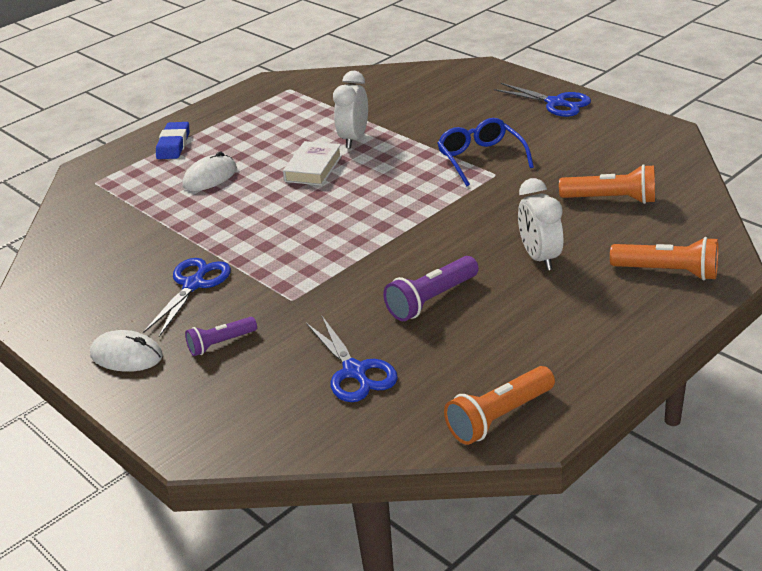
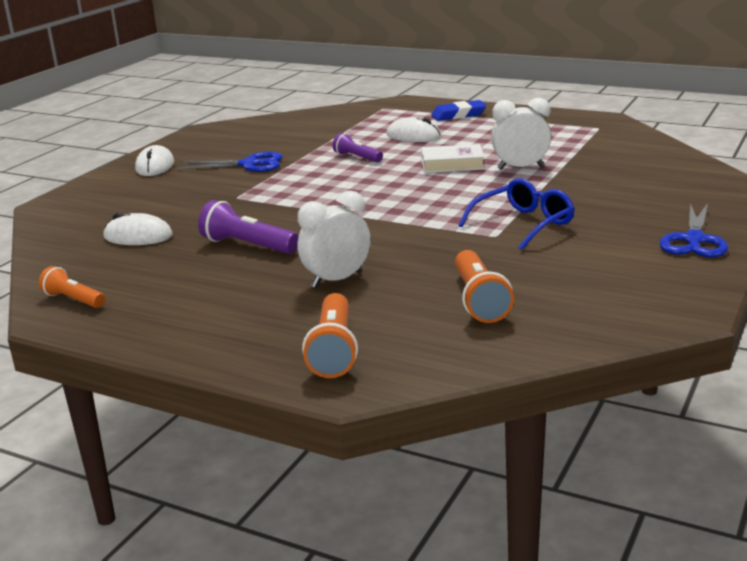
camera: 70 degrees right, 10 degrees down
purple flashlight [185,317,257,356] -> purple flashlight moved to [333,133,383,162]
blue scissors [306,316,398,402] -> white mouse [103,213,173,245]
orange flashlight [444,366,555,445] -> orange flashlight [39,266,105,308], size x0.65

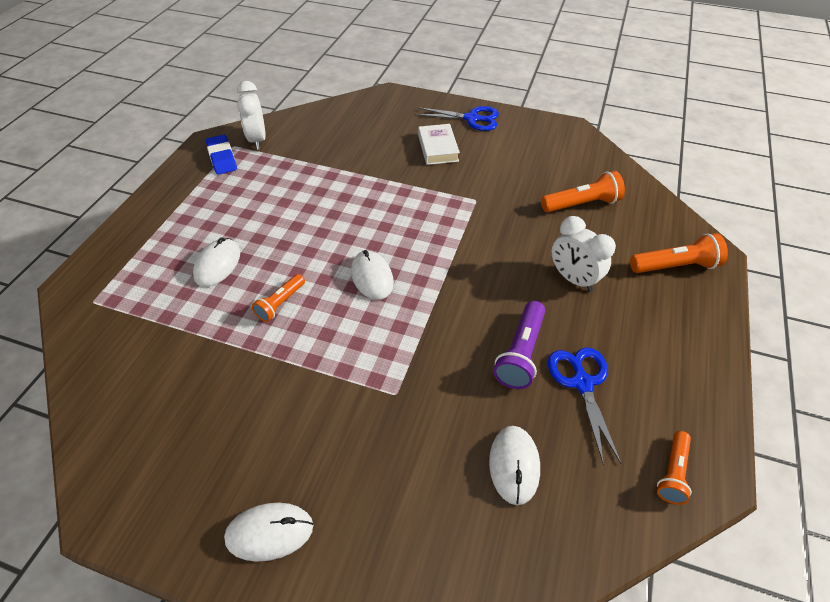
camera: 100 degrees left, 25 degrees up
blue scissors [177,152,283,172] -> blue scissors moved to [548,347,621,466]
purple flashlight [333,133,383,162] -> orange flashlight [252,274,305,322]
white book [421,144,485,173] -> white book moved to [418,124,460,165]
blue eraser [431,100,487,121] -> blue eraser moved to [206,135,237,175]
blue glasses [458,178,575,250] -> none
white clock [491,98,551,170] -> white clock moved to [237,81,266,150]
none -> white mouse [351,250,394,300]

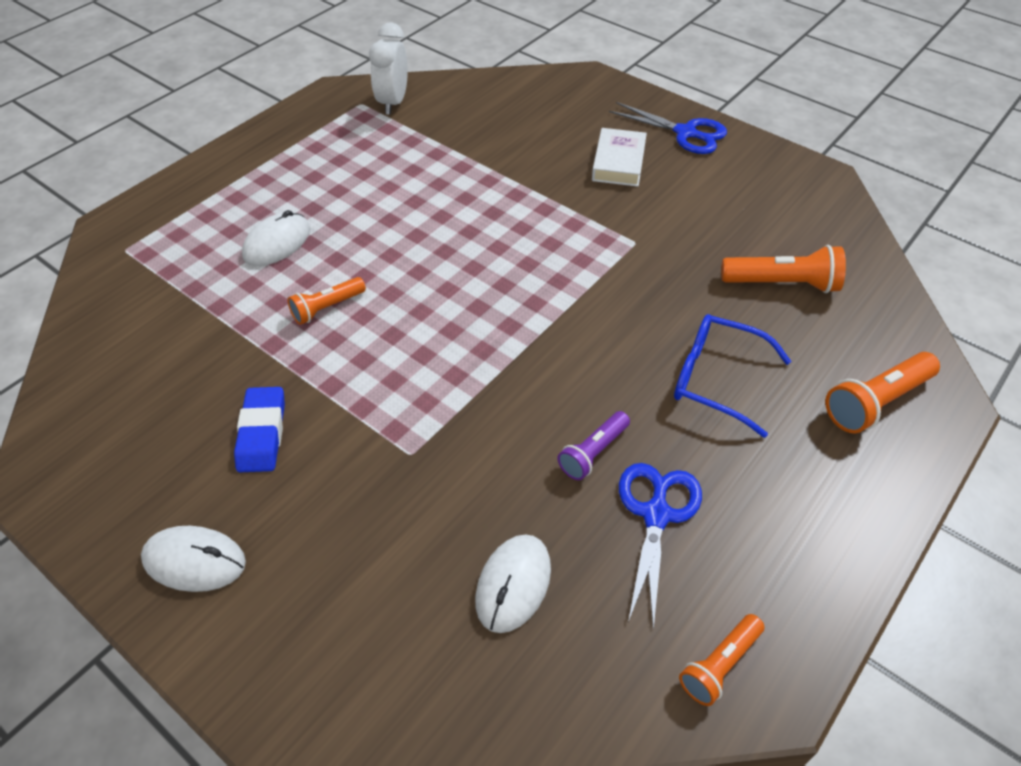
camera: 20 degrees right, 0 degrees up
blue eraser [206,135,237,175] -> blue eraser moved to [234,387,285,472]
white mouse [351,250,394,300] -> none
purple flashlight [493,301,545,389] -> purple flashlight [558,411,630,480], size x0.65
white clock [552,216,616,292] -> blue glasses [674,314,791,438]
orange flashlight [630,233,728,273] -> orange flashlight turned 135 degrees clockwise [825,352,940,433]

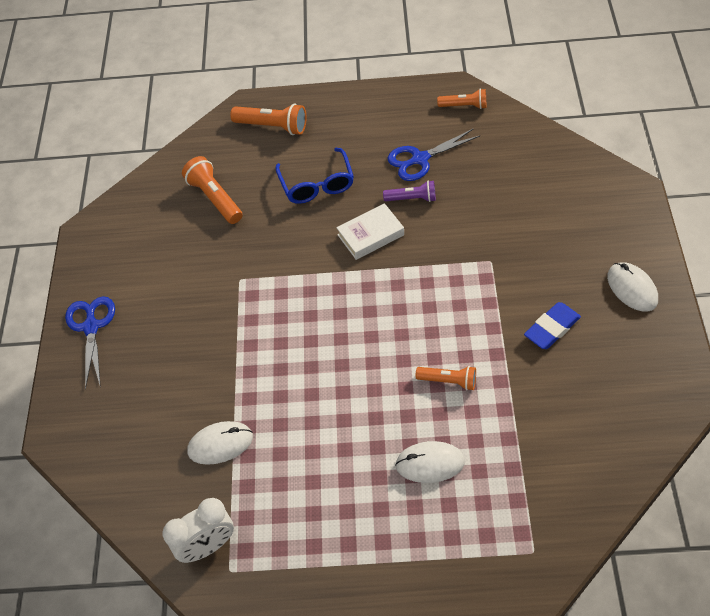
camera: 125 degrees left, 5 degrees up
white mouse [475,534,551,633] -> white mouse moved to [187,421,253,465]
white book [592,128,647,187] -> white book moved to [336,203,404,260]

